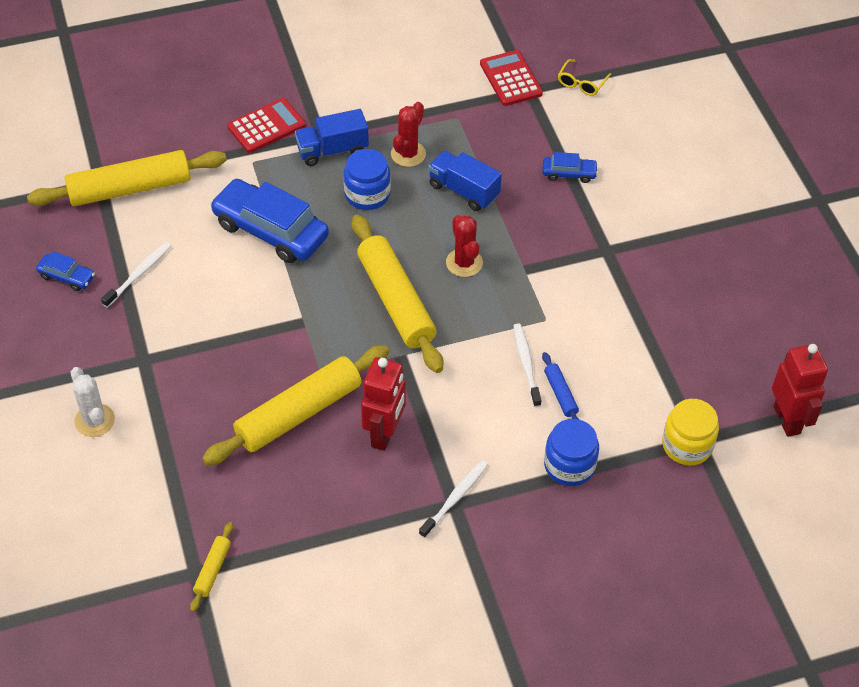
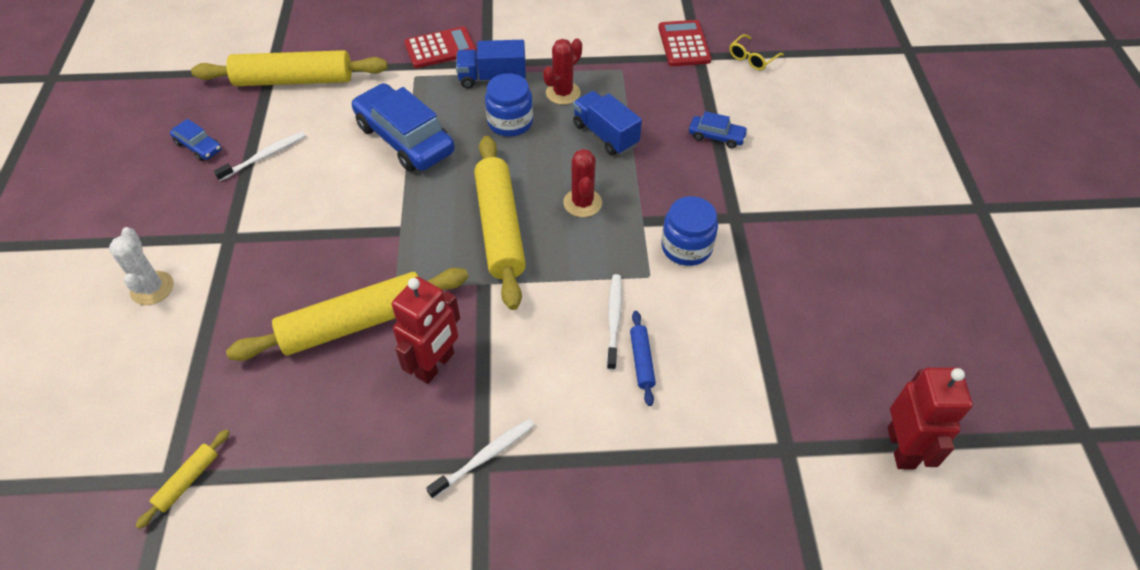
camera: 15 degrees right, 0 degrees up
blue jar [544,419,599,486] -> blue jar moved to [661,196,718,266]
yellow jar [662,399,719,466] -> none

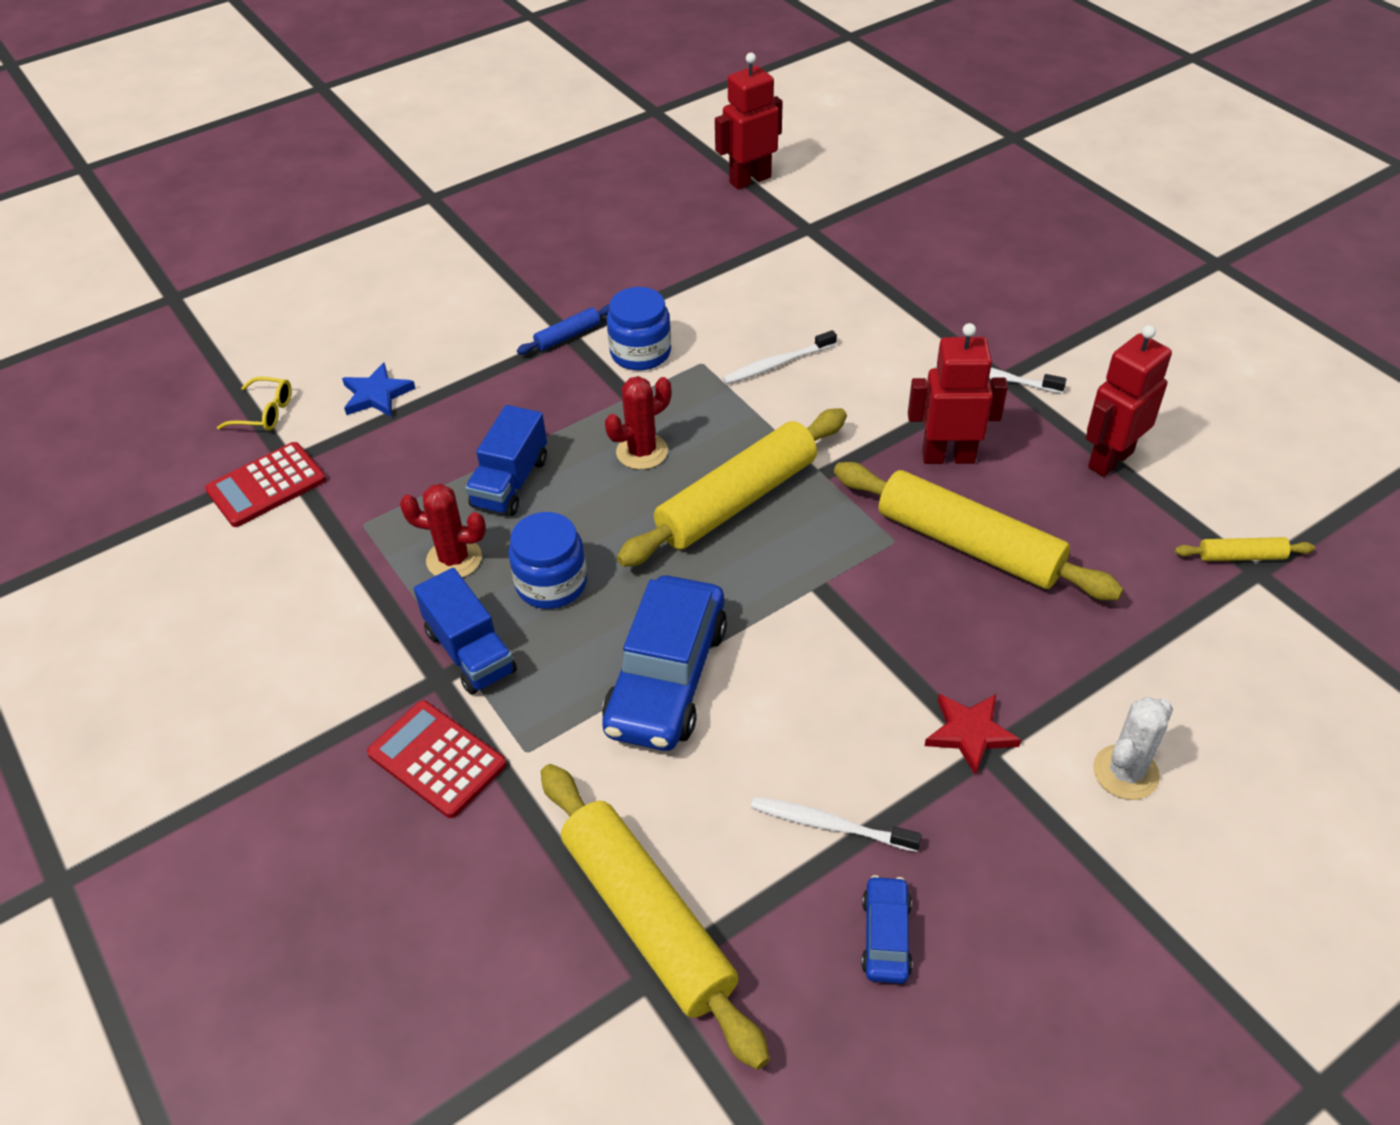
camera: 120 degrees left, 5 degrees down
blue rolling pin [630,311,656,406] -> blue rolling pin moved to [517,304,609,354]
blue car [689,111,748,148] -> none
none -> blue star [342,362,416,417]
none -> red star [925,694,1021,776]
none -> red robot [1086,325,1172,477]

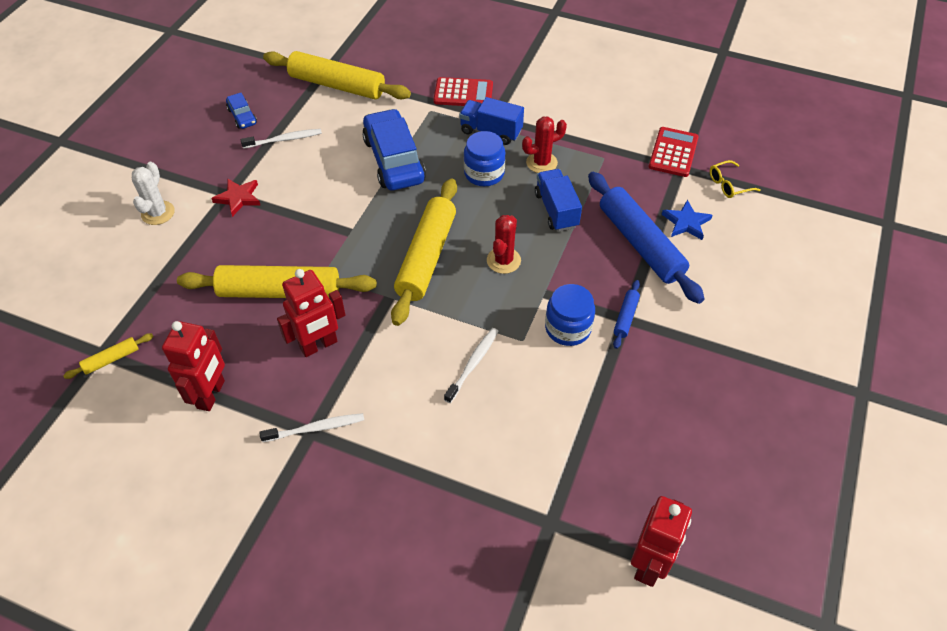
camera: 145 degrees right, 5 degrees up
none -> blue rolling pin [588,172,704,304]

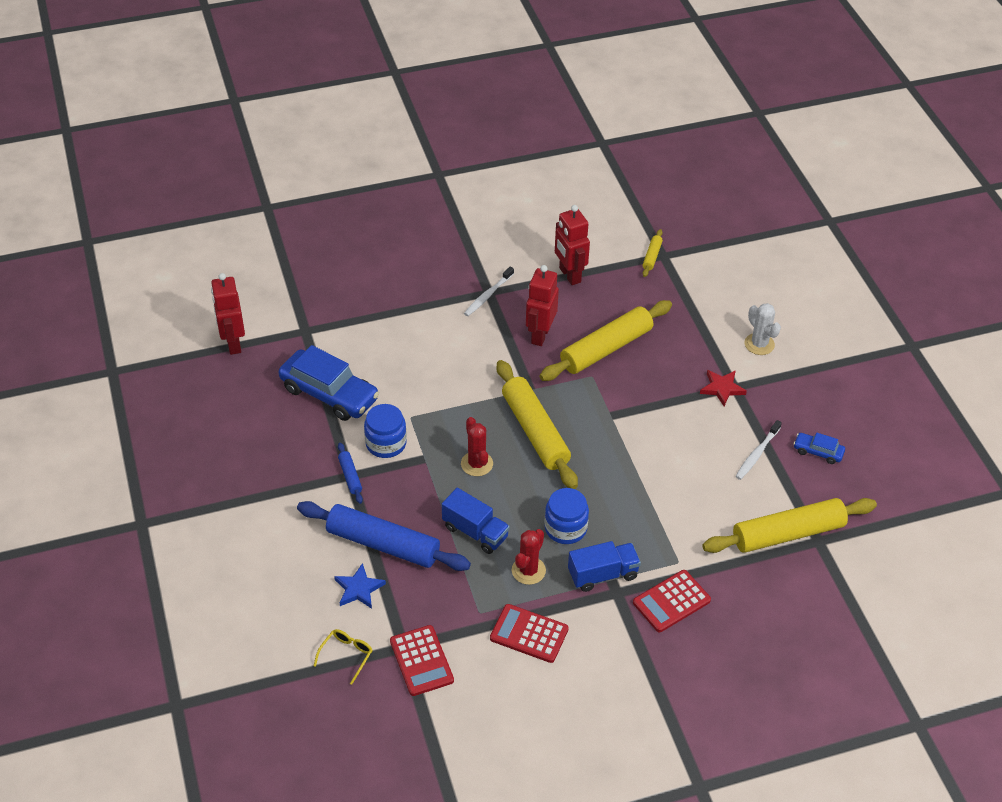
camera: 140 degrees right, 5 degrees down
blue car [362,109,426,190] -> blue car moved to [279,345,379,421]
white toothbrush [444,328,498,403] -> none
none -> red calculator [490,604,569,663]

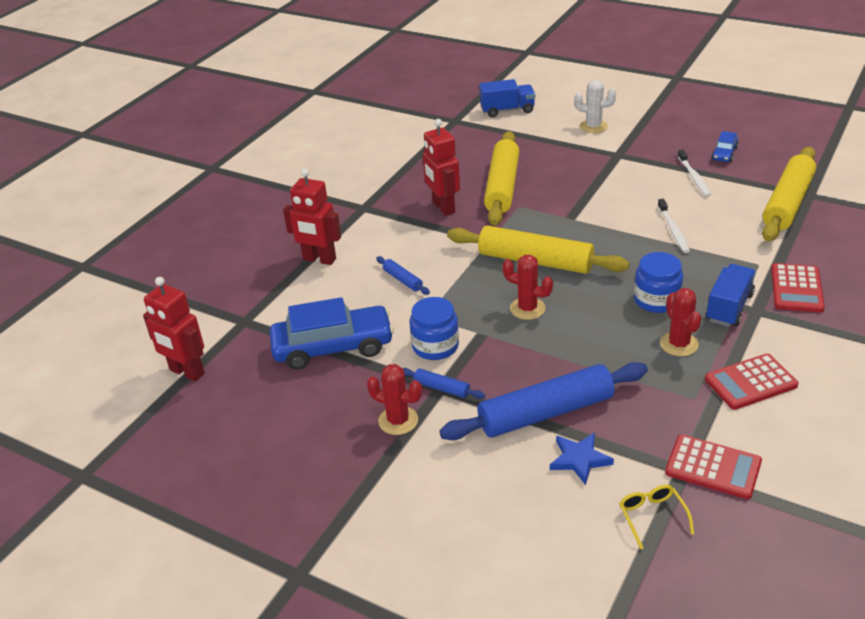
camera: 40 degrees left, 10 degrees down
blue truck [442,488,510,554] -> blue truck moved to [479,79,535,117]
white toothbrush [464,267,514,316] -> white toothbrush moved to [658,199,690,253]
red robot [555,205,590,285] -> red robot moved to [283,169,341,265]
yellow rolling pin [642,229,663,277] -> none
red star [700,370,747,406] -> none
blue car [794,433,845,464] -> blue car turned 45 degrees counterclockwise [711,131,739,162]
none -> red cactus [367,364,422,435]
none -> blue rolling pin [376,256,430,295]

